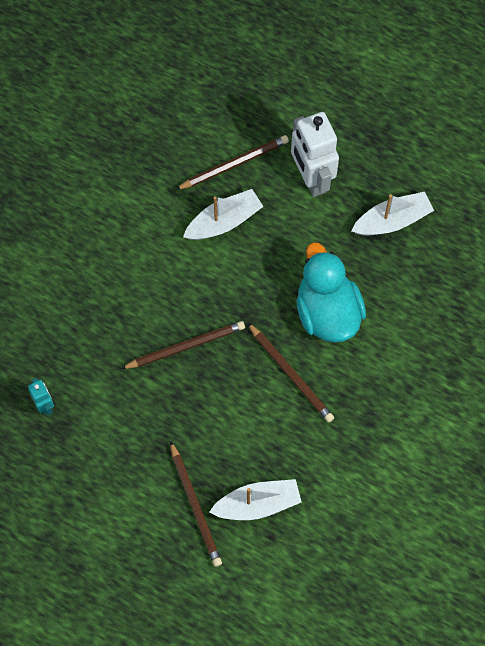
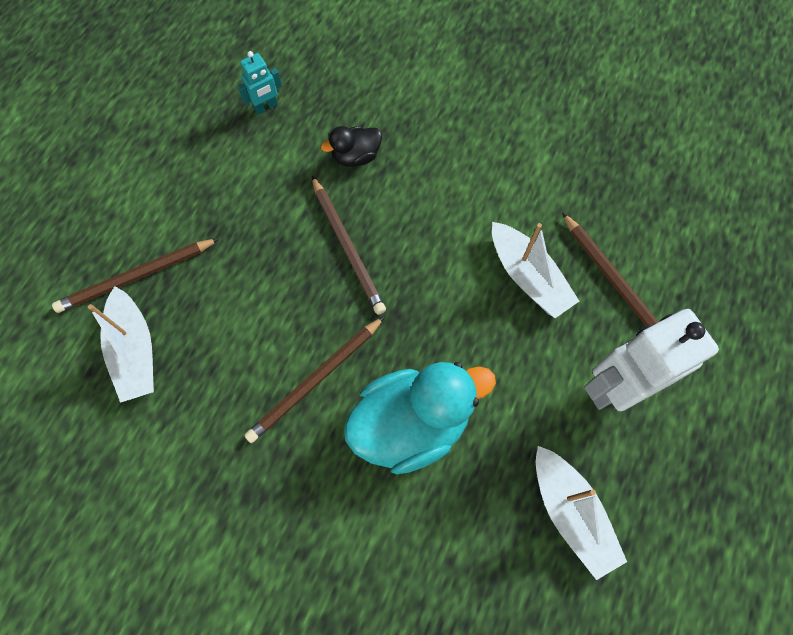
camera: 85 degrees right, 0 degrees up
none -> black duck [321,126,382,167]

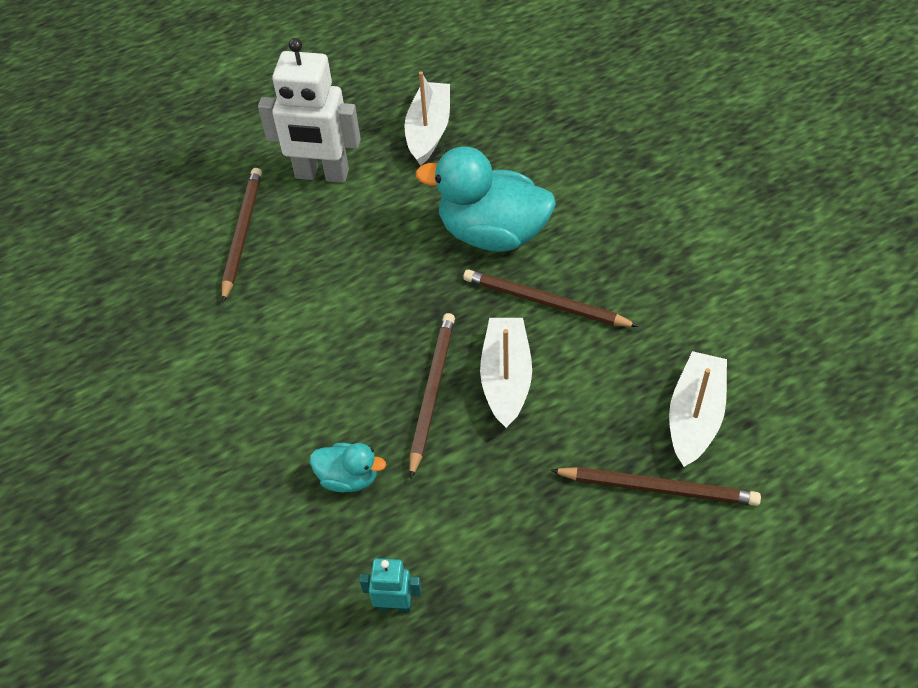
camera: 140 degrees left, 15 degrees down
brown pencil [244,316,385,443] -> brown pencil turned 150 degrees counterclockwise [463,269,639,327]
black duck [321,126,382,167] -> turquoise duck [310,443,386,492]
white boat [492,222,579,318] -> white boat moved to [480,318,532,428]

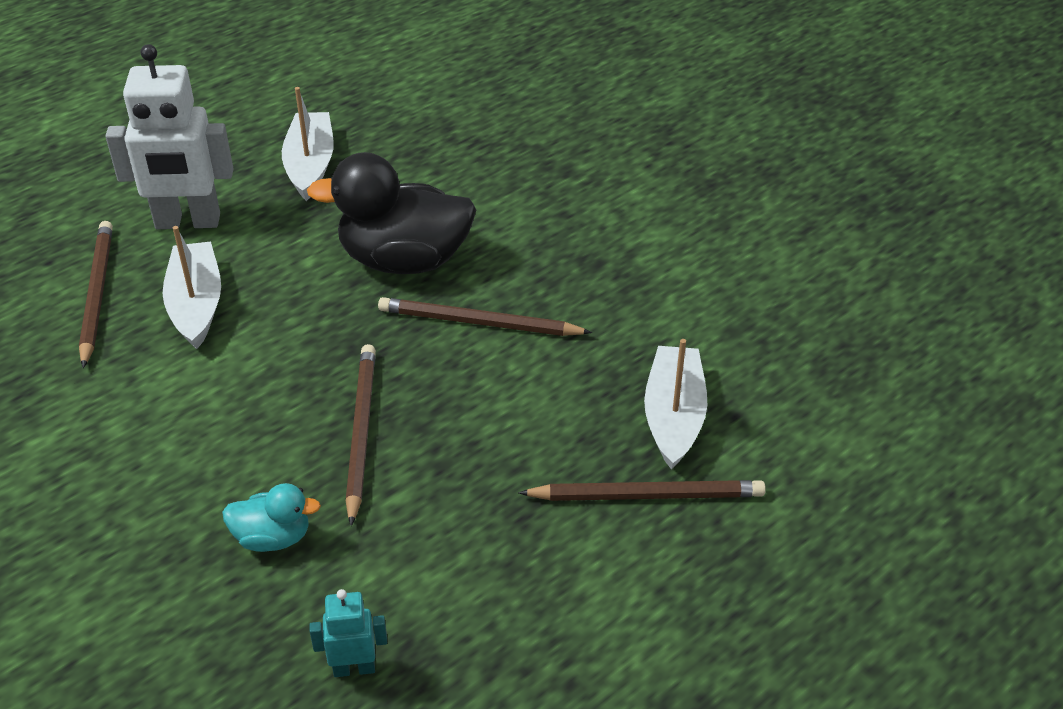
camera: 15 degrees left, 10 degrees down
turquoise duck [416,146,556,252] -> black duck [307,152,476,274]
white boat [480,318,532,428] -> white boat moved to [162,226,221,349]

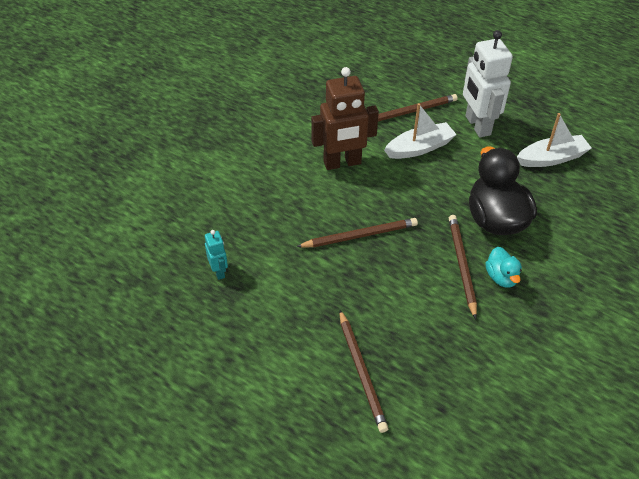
camera: 75 degrees right, 5 degrees up
turquoise duck [222,483,321,552] -> turquoise duck moved to [485,247,522,288]
white boat [644,339,707,470] -> none
none -> brown robot [311,67,379,170]

